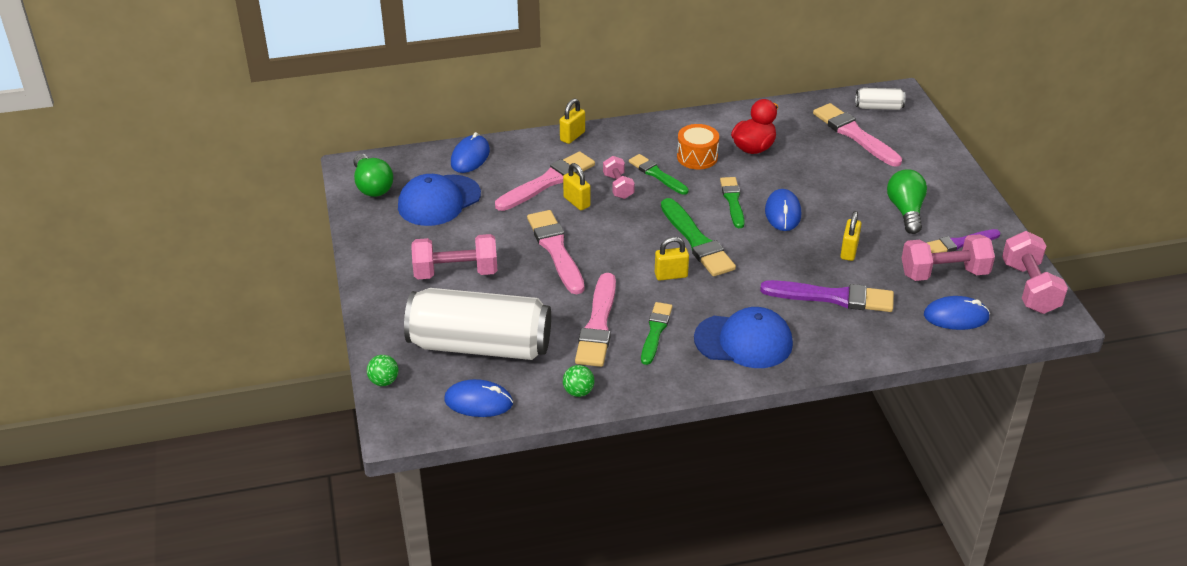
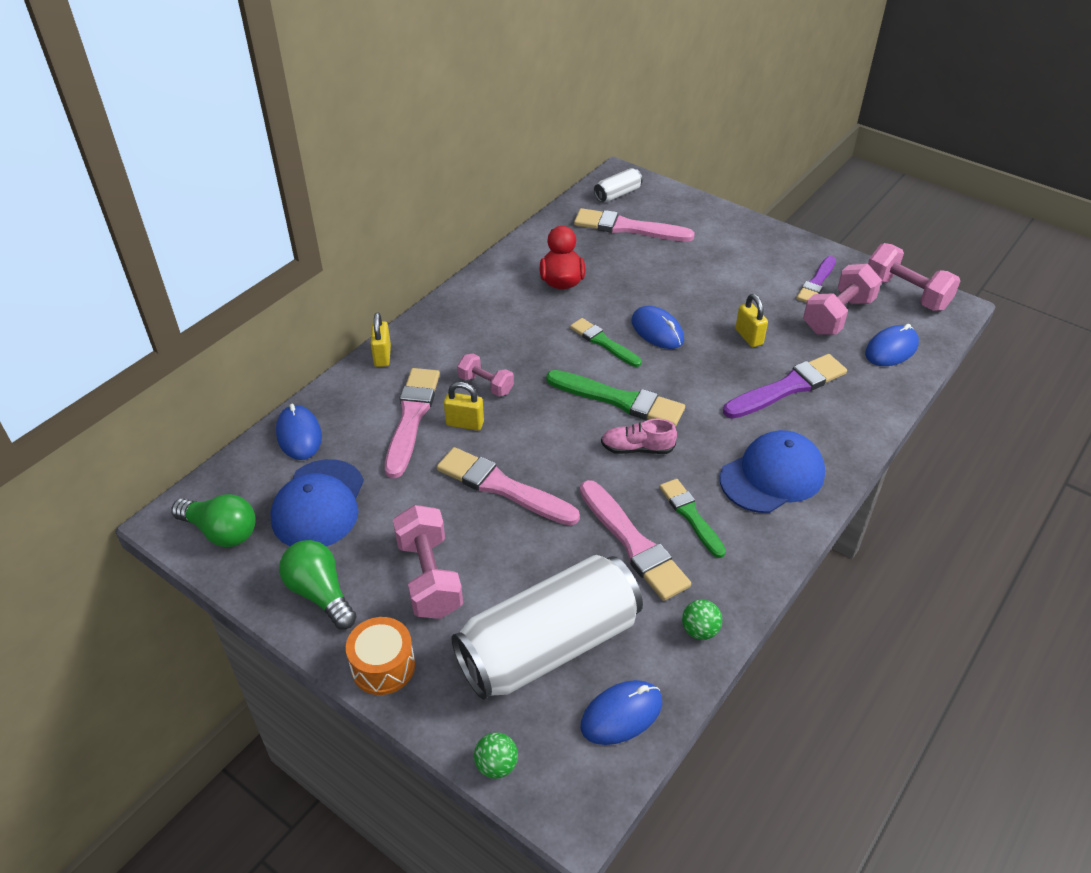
camera: 40 degrees left, 5 degrees up
pink dumbbell [411,234,497,279] -> pink dumbbell turned 60 degrees counterclockwise [393,505,463,619]
green brush [629,154,689,195] -> none
yellow padlock [655,237,689,281] -> pink shoe [601,419,677,454]
orange drum [677,124,719,169] -> orange drum moved to [346,617,415,695]
green light bulb [887,169,927,234] -> green light bulb moved to [279,540,357,629]

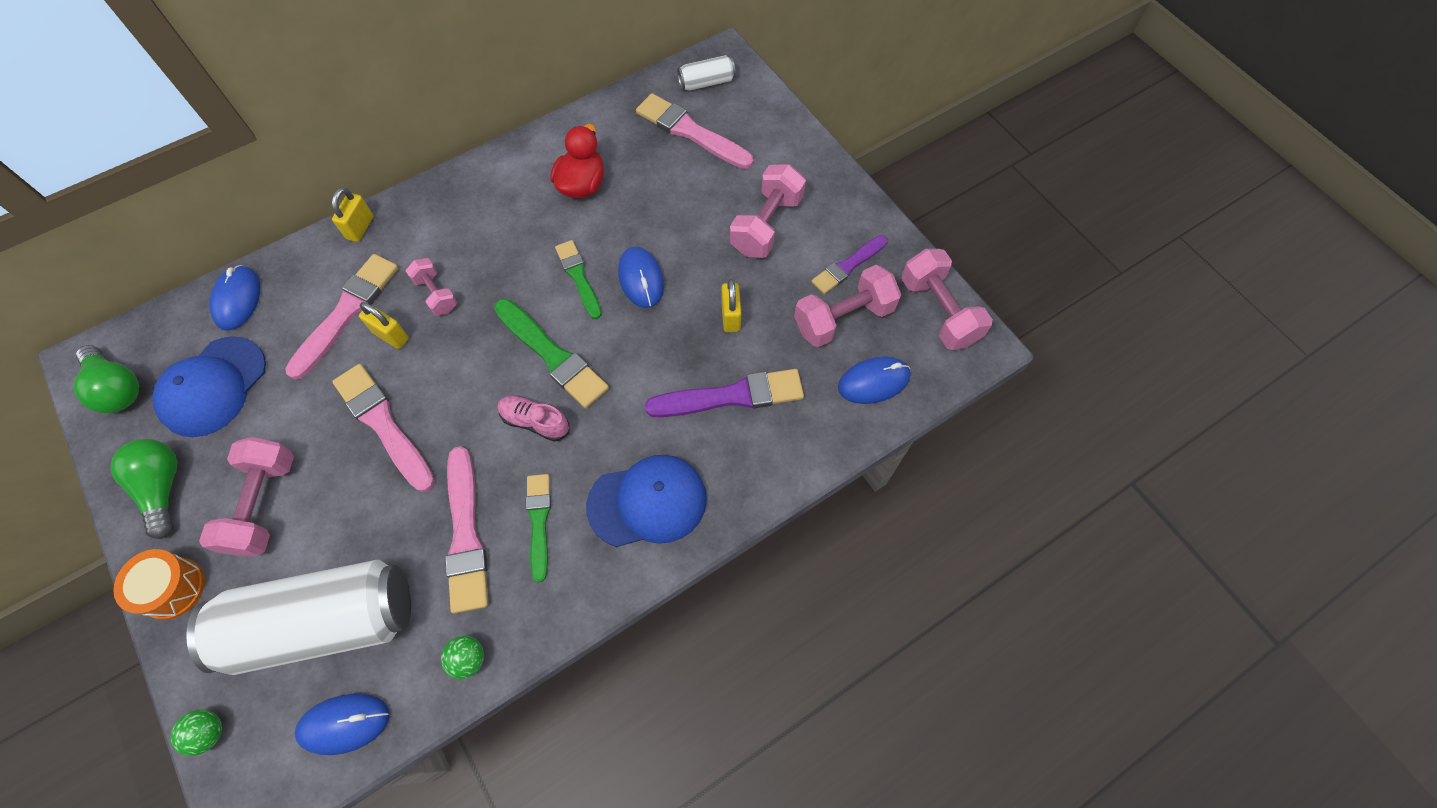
camera: 20 degrees right, 20 degrees up
none -> pink dumbbell [730,164,806,258]

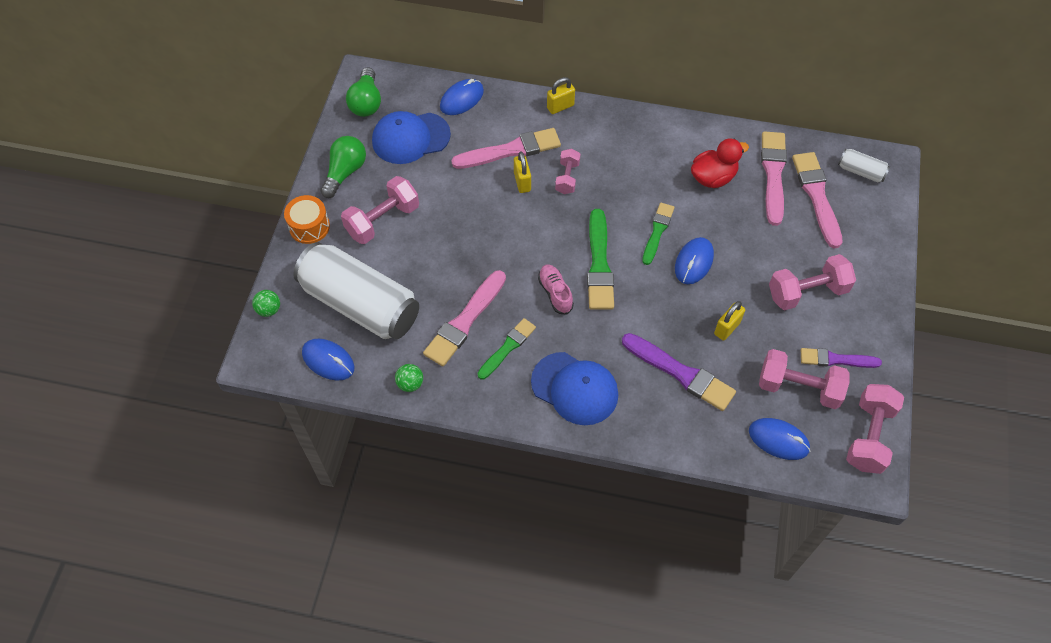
camera: 45 degrees right, 5 degrees down
pink brush [332,364,435,492] -> pink brush moved to [761,131,787,226]

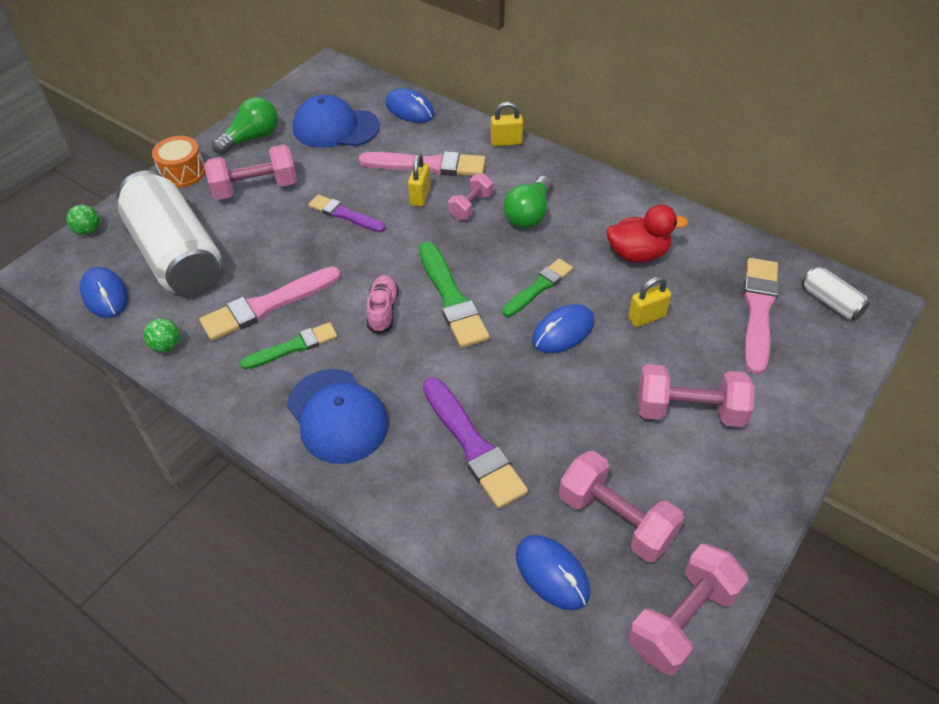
camera: 25 degrees right, 10 degrees down
green light bulb [346,67,381,117] -> green light bulb moved to [504,176,552,229]
blue mouse [440,79,484,115] -> blue mouse turned 60 degrees clockwise [385,88,434,123]
green brush [587,209,614,309] -> green brush turned 45 degrees counterclockwise [419,242,490,348]
yellow padlock [714,301,745,341] -> yellow padlock moved to [628,276,671,327]
pink brush [761,131,787,226] -> none
purple brush [801,348,882,368] -> purple brush moved to [308,195,386,232]

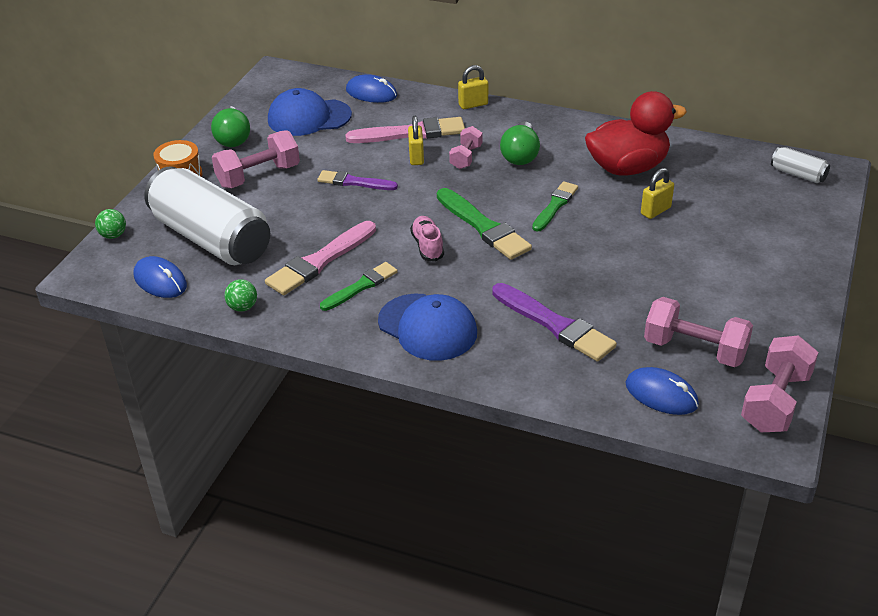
camera: 15 degrees left, 10 degrees down
green light bulb [212,97,278,154] -> green light bulb turned 135 degrees clockwise [211,106,250,147]
blue mouse [532,304,595,353] -> none
red duck [606,204,688,262] -> red duck [585,91,687,176], size x1.51
pink dumbbell [638,364,755,427] -> none
pink brush [743,258,779,375] -> none

